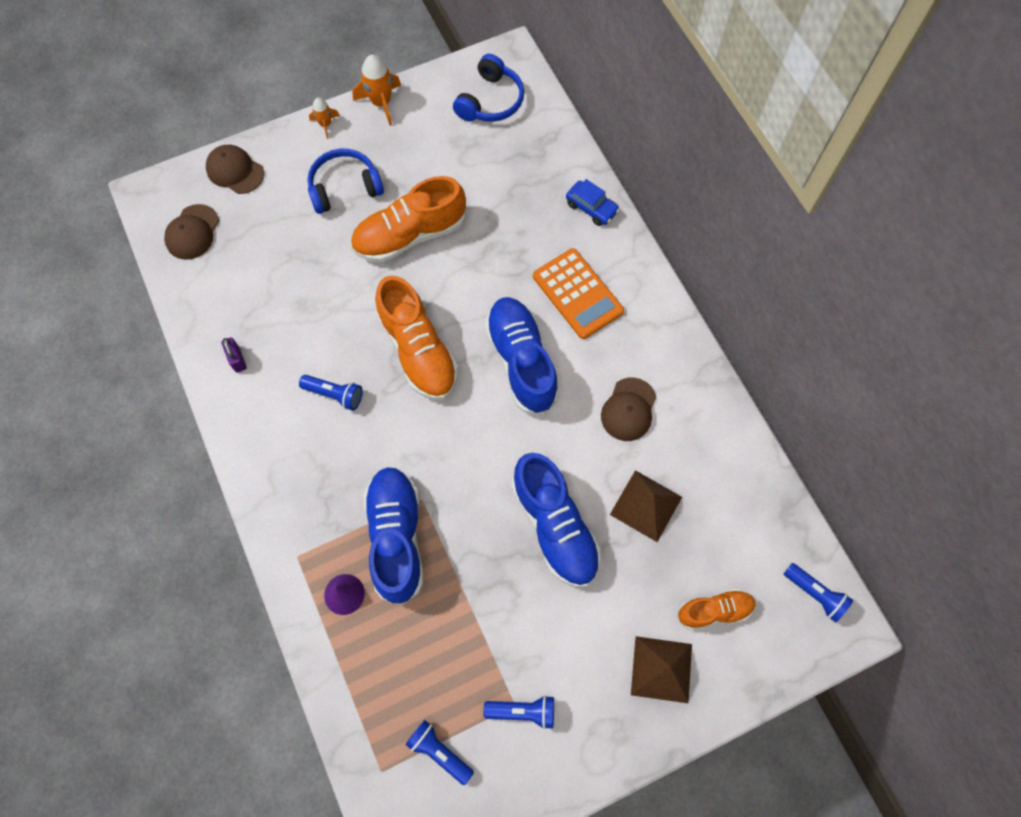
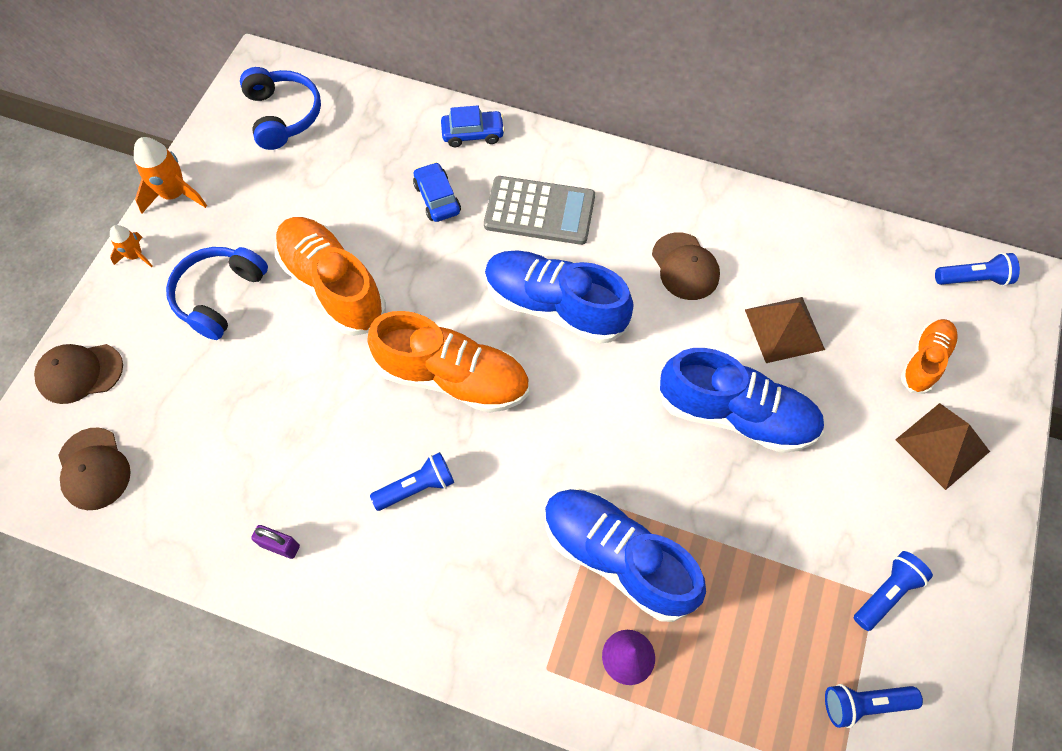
camera: 45 degrees left, 5 degrees down
orange shoe [350,176,466,262] -> orange shoe turned 120 degrees clockwise [275,217,386,336]
orange calculator [533,248,624,339] -> grey calculator [484,176,595,245]
none -> blue car [413,162,461,222]

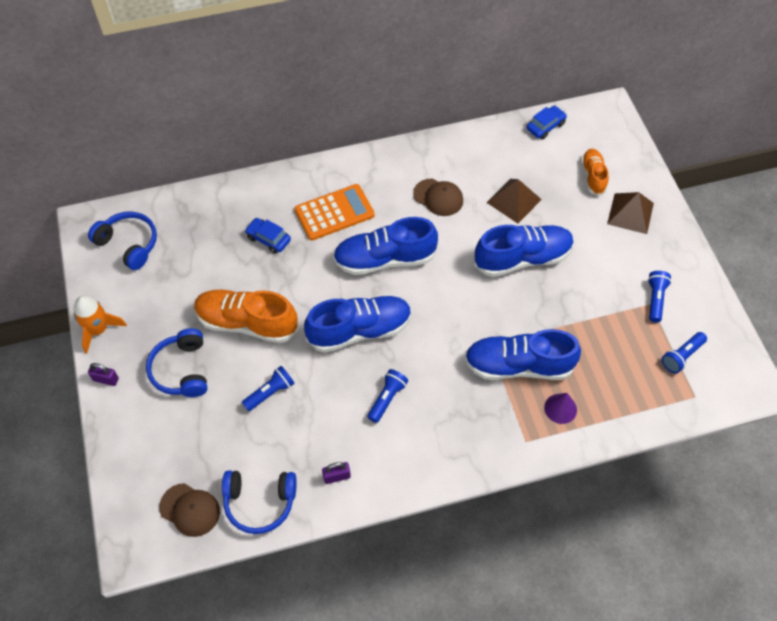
camera: 35 degrees left, 5 degrees down
brown cap [34,344,123,404] -> none
orange rocket [110,225,153,267] -> purple padlock [88,363,119,386]
orange shoe [367,311,529,413] -> blue shoe [304,296,412,353]
blue car [441,105,505,147] -> blue car moved to [527,106,567,140]
grey calculator [484,176,595,245] -> orange calculator [295,184,375,240]
blue flashlight [935,253,1020,286] -> blue flashlight moved to [242,366,294,411]
none -> blue headphones [222,471,297,534]

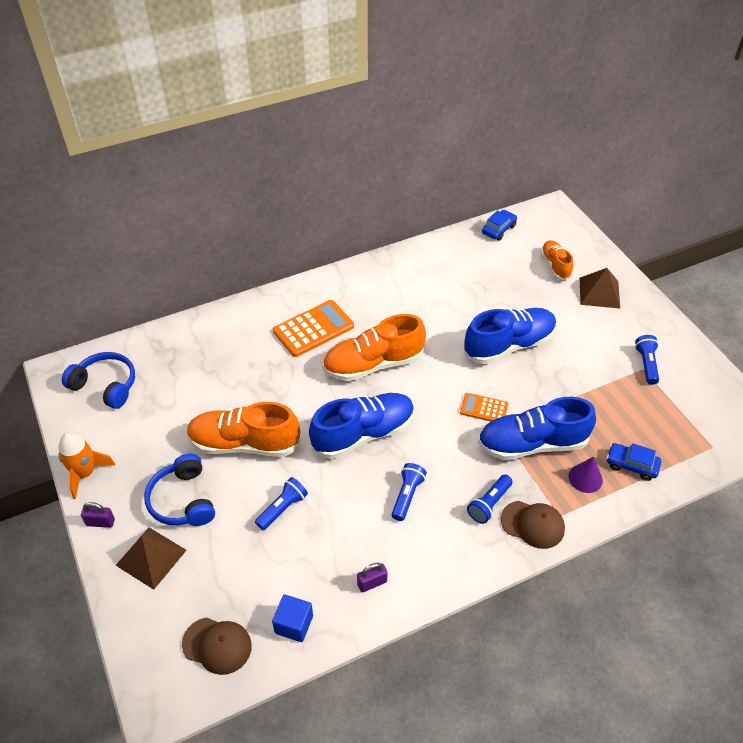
camera: 10 degrees left, 10 degrees down
blue headphones [222,471,297,534] -> blue cube [272,594,313,642]
blue car [245,218,291,254] -> blue car moved to [607,443,661,481]
blue shoe [333,217,438,275] -> orange shoe [322,314,426,381]
brown cap [413,179,463,216] -> brown cap moved to [501,501,565,549]
brown pyramid [486,179,542,224] -> brown pyramid moved to [116,528,186,590]
blue flashlight [662,332,707,373] -> blue flashlight moved to [467,475,513,524]
none -> orange calculator [460,393,508,421]

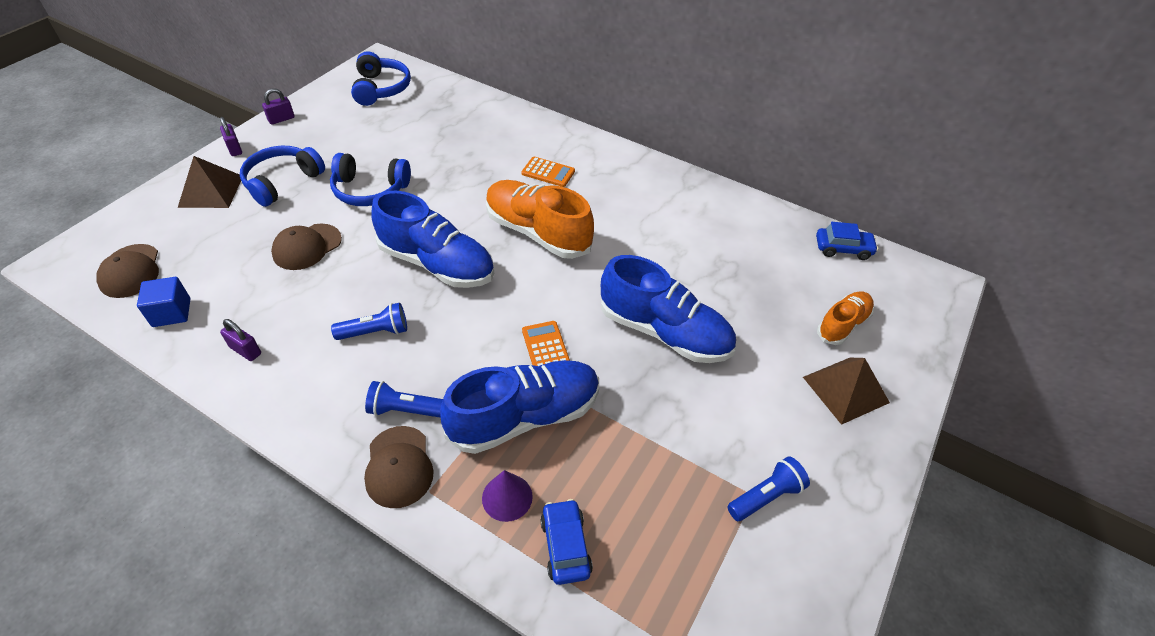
camera: 55 degrees right, 0 degrees up
orange rocket [58,432,115,499] -> purple padlock [262,88,295,125]
orange shoe [187,402,301,457] -> blue headphones [330,153,411,206]
blue flashlight [255,477,308,530] -> brown cap [271,224,342,270]
orange calculator [273,300,354,357] -> orange calculator [522,157,575,187], size x0.57
blue shoe [478,397,596,460] -> blue shoe turned 105 degrees clockwise [440,360,599,454]

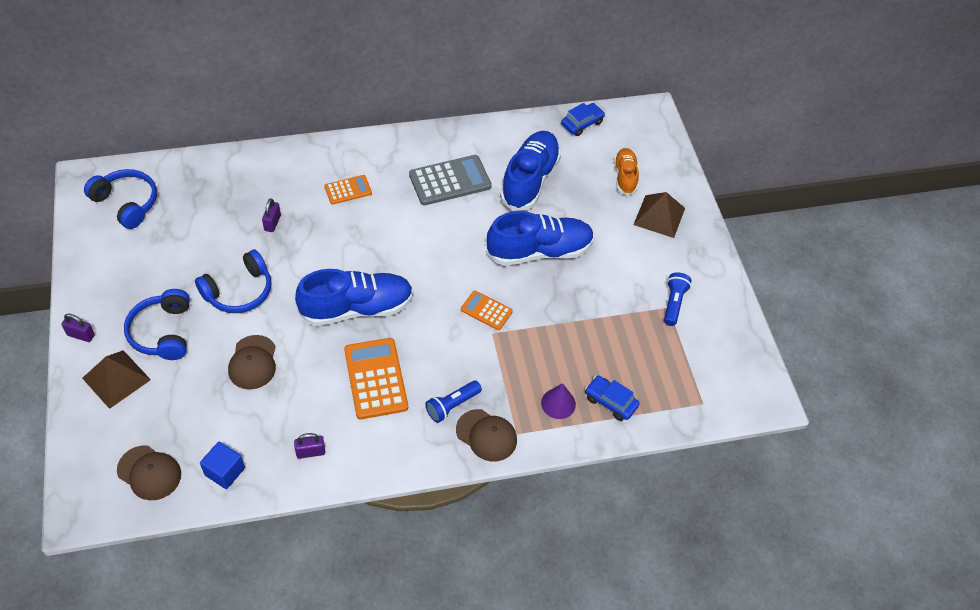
camera: 45 degrees left, 5 degrees up
purple padlock [262,88,295,125] -> purple padlock moved to [262,198,281,232]
blue flashlight [331,303,407,340] -> orange calculator [344,338,408,419]
blue shoe [440,360,599,454] -> blue shoe moved to [500,131,561,211]
orange shoe [486,180,594,259] -> none
none -> grey calculator [409,155,492,205]

